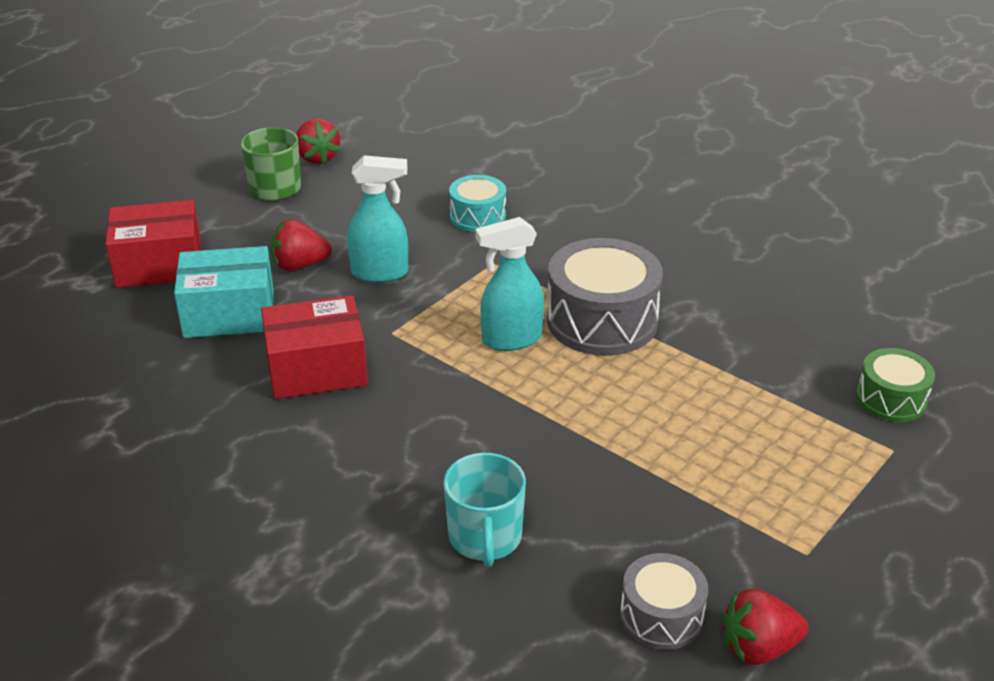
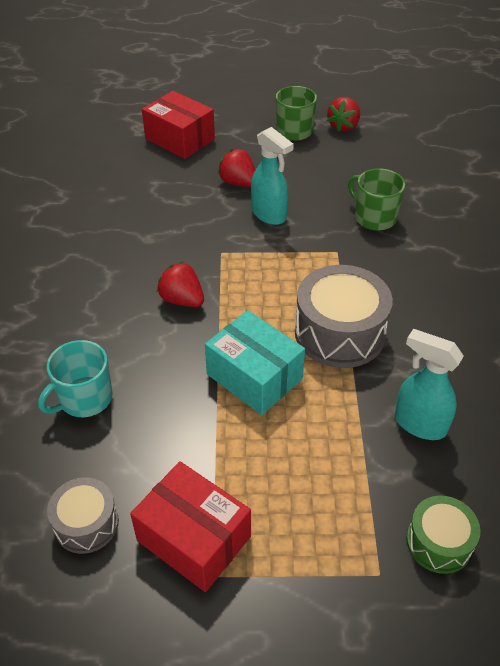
camera: 50 degrees right, 10 degrees up
turquoise box [174,246,274,338] -> turquoise box moved to [205,310,305,415]
red box [261,295,368,399] -> red box moved to [130,461,251,592]
turquoise drum [449,175,506,232] -> green mug [348,169,405,231]
turquoise spray bottle [475,217,544,351] -> turquoise spray bottle moved to [395,329,464,440]
red strawberry [722,589,808,665] -> red strawberry moved to [157,262,204,307]

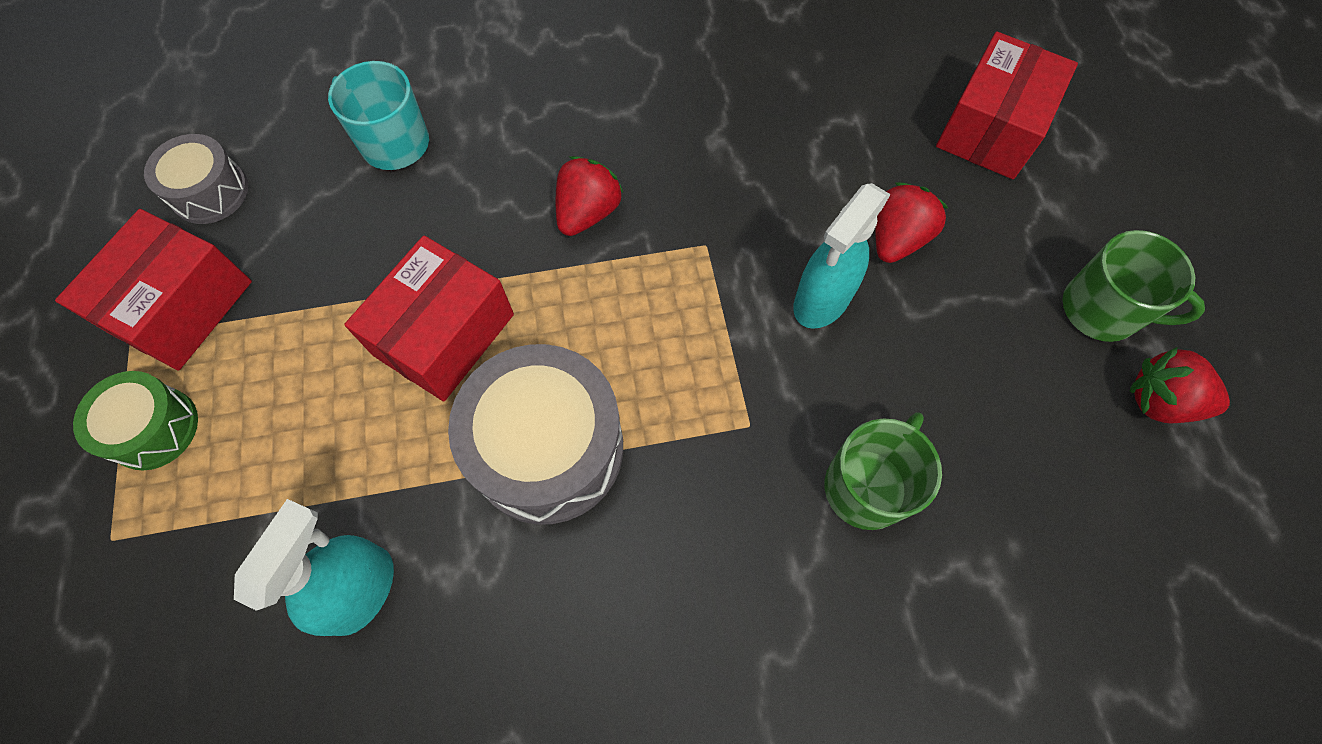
camera: 80 degrees right, 20 degrees up
turquoise box [205,310,305,415] -> red box [344,235,514,401]
green drum [406,496,480,574] -> green drum moved to [73,371,198,471]

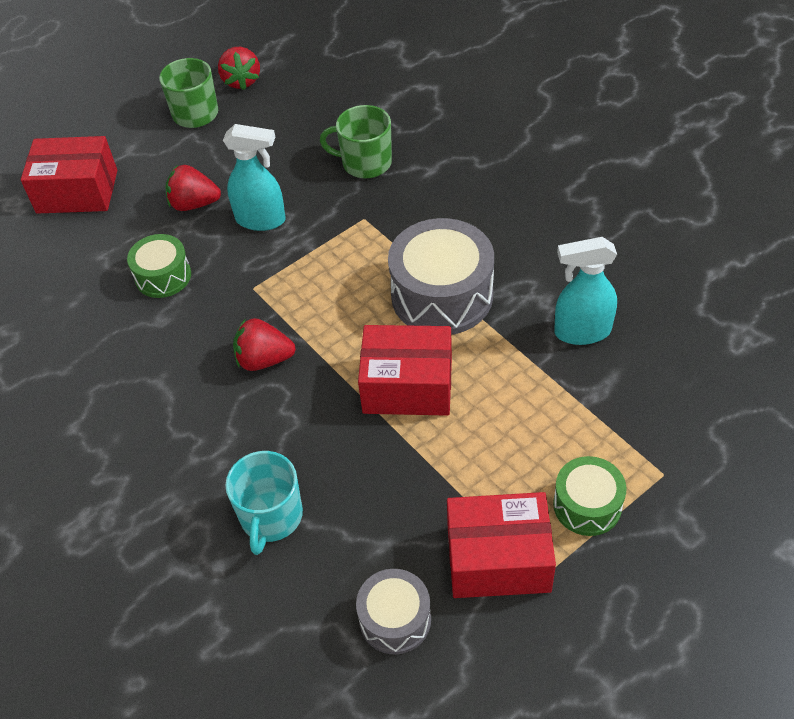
camera: 115 degrees left, 15 degrees down
none -> green drum [127,234,191,298]

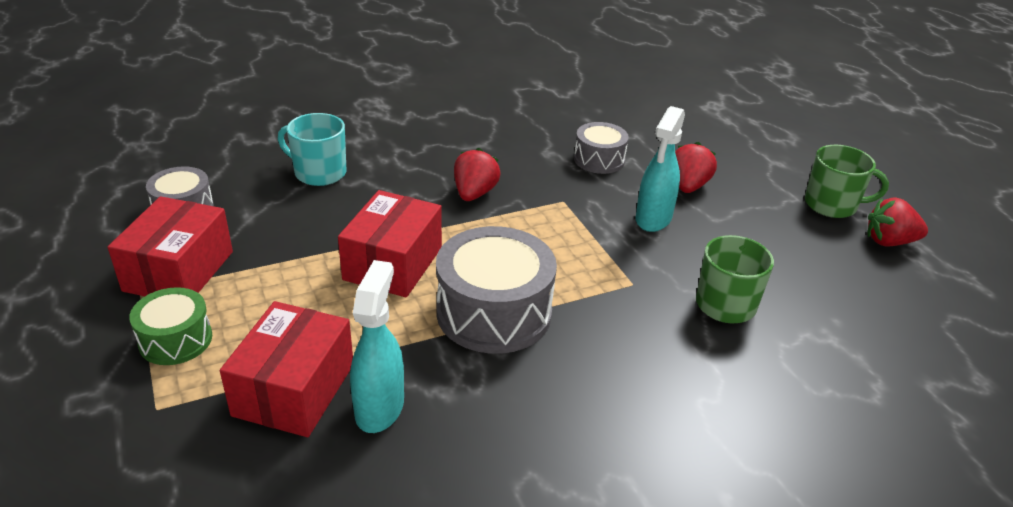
camera: 100 degrees right, 15 degrees down
red box [21,136,117,214] -> red box moved to [220,301,353,437]
green drum [127,234,191,298] -> grey drum [574,122,629,174]

